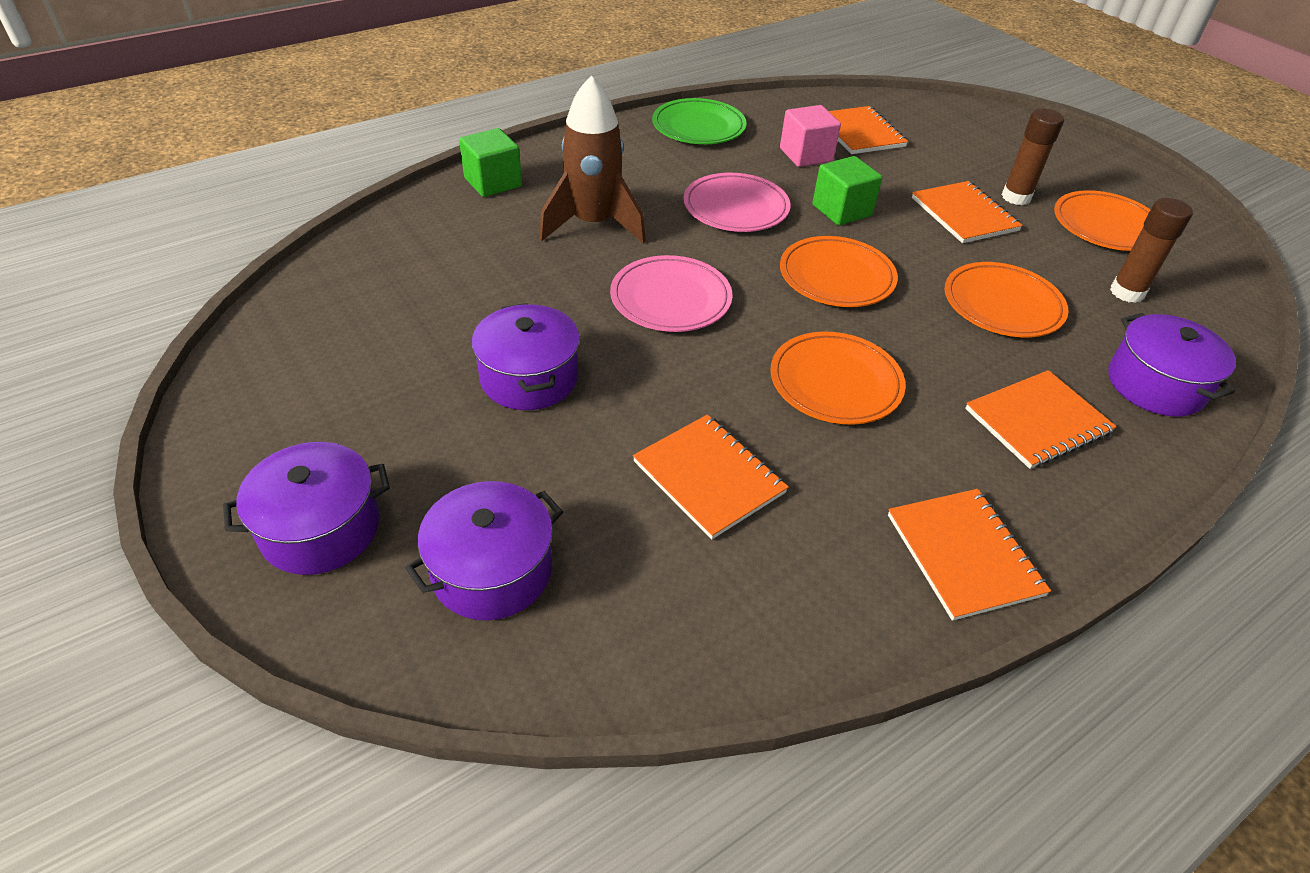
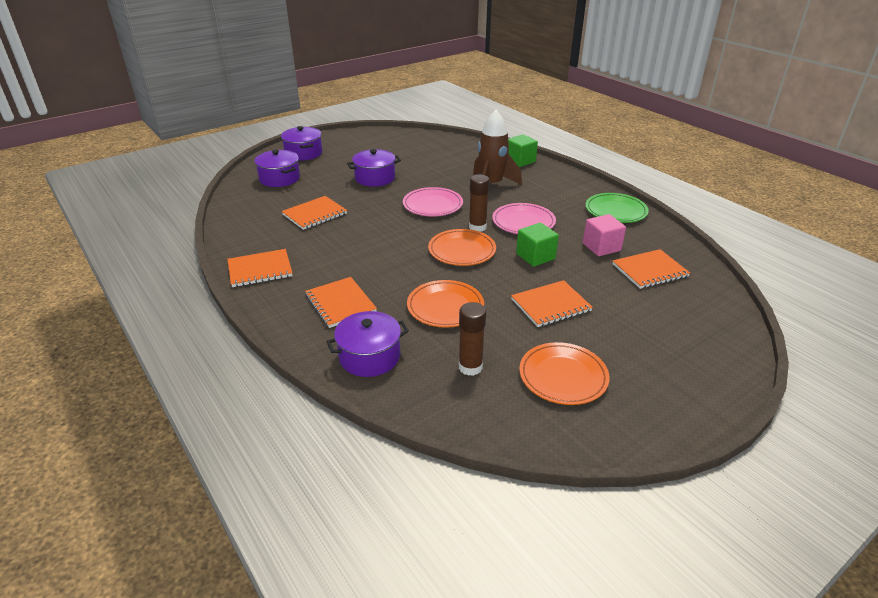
camera: 90 degrees right, 10 degrees down
orange plate [770,331,906,425] -> none
brown glue stick [1002,109,1064,205] -> brown glue stick moved to [469,174,489,232]

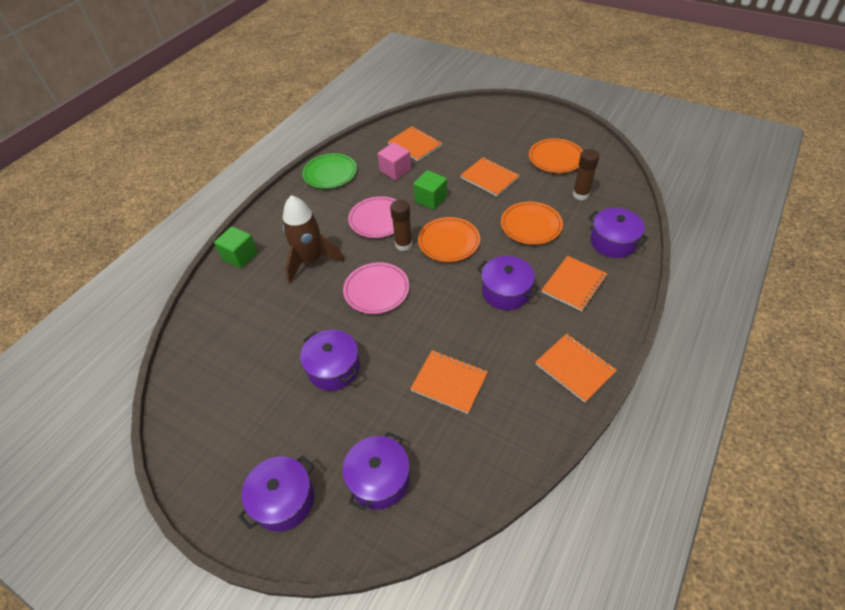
camera: 110 degrees left, 15 degrees up
none -> purple pot [477,256,540,310]

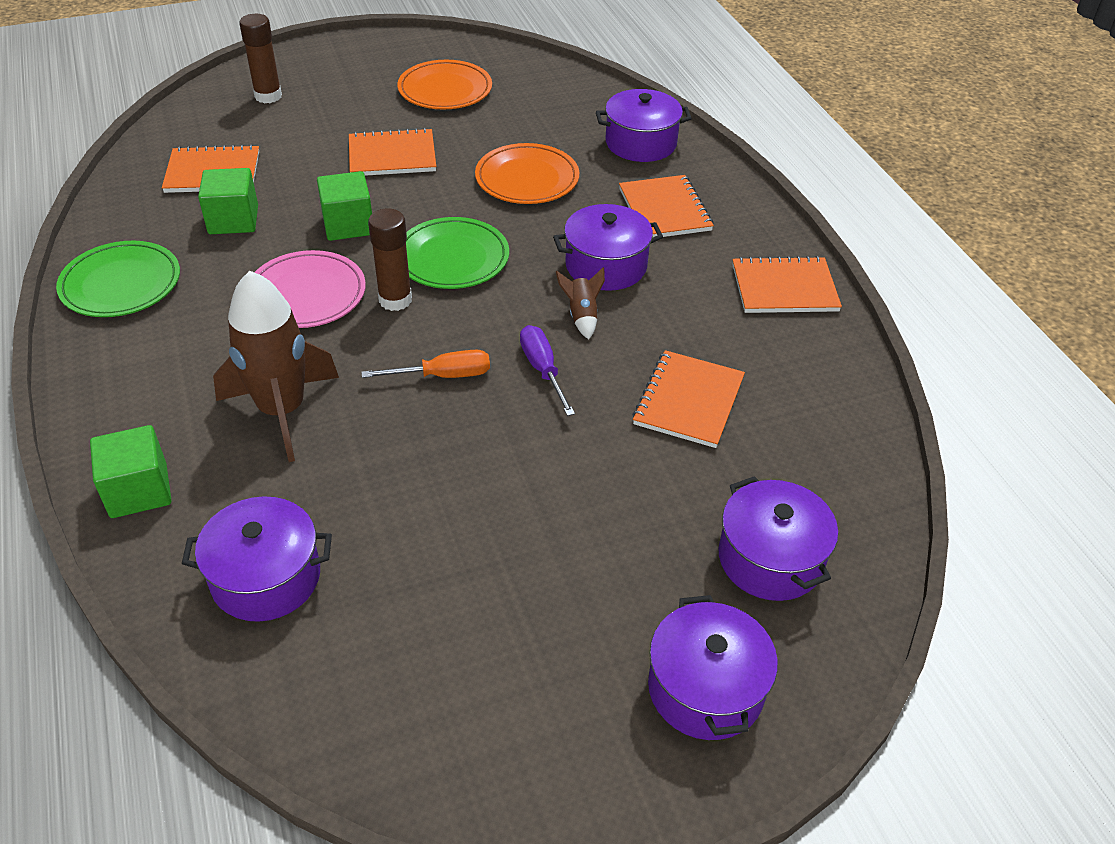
camera: 55 degrees left, 5 degrees down
purple pot [300,330,360,391] -> purple pot moved to [182,496,332,622]
pink plate [343,262,410,314] -> orange screwdriver [361,350,490,378]
pink cube [378,142,411,180] -> green cube [198,168,258,234]
orange notebook [410,350,488,414] -> orange notebook turned 45 degrees counterclockwise [632,350,745,448]
orange plate [418,217,480,262] -> green plate [406,217,509,289]
brown glue stick [573,149,599,200] -> brown glue stick moved to [239,14,282,104]
none -> purple screwdriver [520,325,575,416]
none -> brown rocket [556,267,605,339]

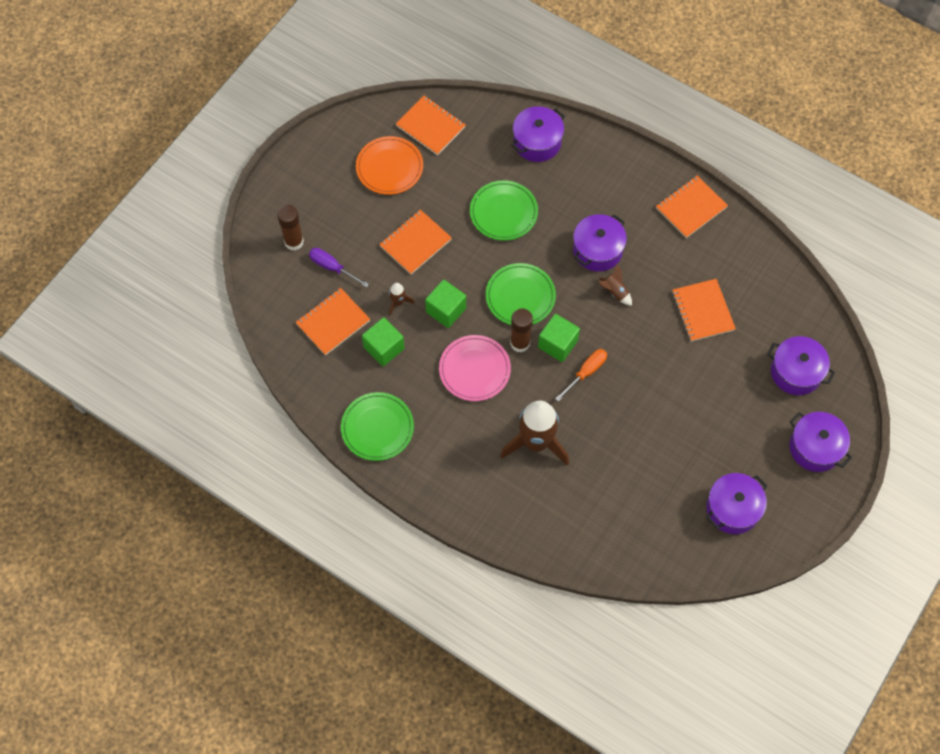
camera: 35 degrees left, 20 degrees up
green cube [90,425,171,518] -> green cube moved to [538,314,580,362]
purple pot [182,496,332,622] -> purple pot moved to [706,473,767,534]
orange plate [475,143,579,204] -> green plate [470,180,538,241]
purple screwdriver [520,325,575,416] -> purple screwdriver moved to [309,248,369,288]
orange notebook [619,175,714,237] -> orange notebook moved to [396,95,466,155]
none -> brown rocket [389,283,415,315]

